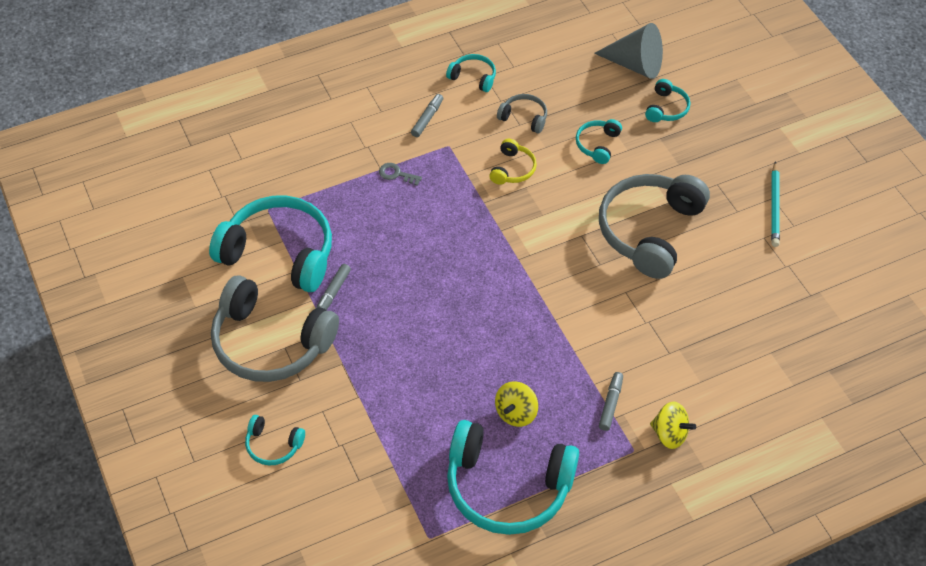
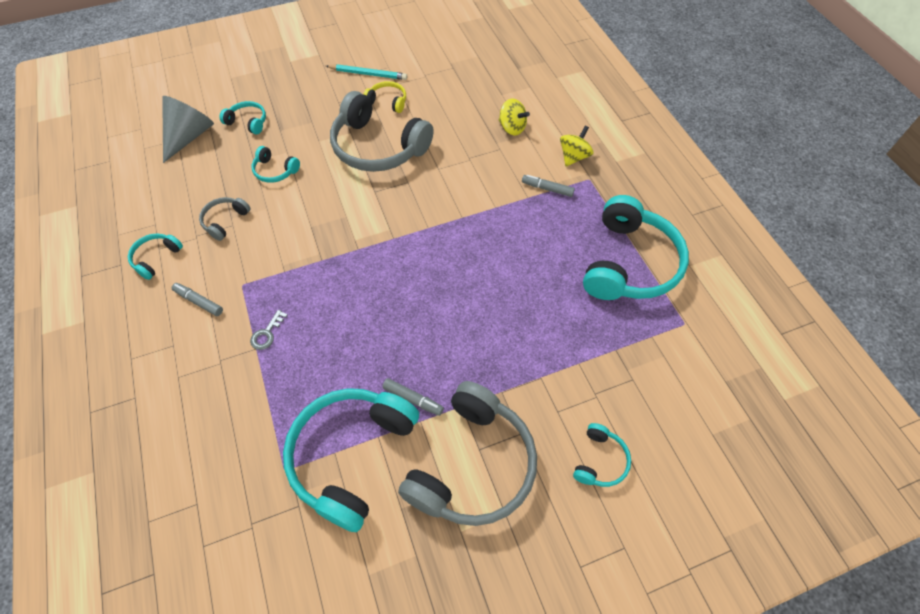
camera: 85 degrees left, 5 degrees up
yellow headphones [489,139,537,185] -> yellow headphones moved to [363,81,406,113]
yellow spinning top [495,381,538,427] -> yellow spinning top moved to [499,99,530,135]

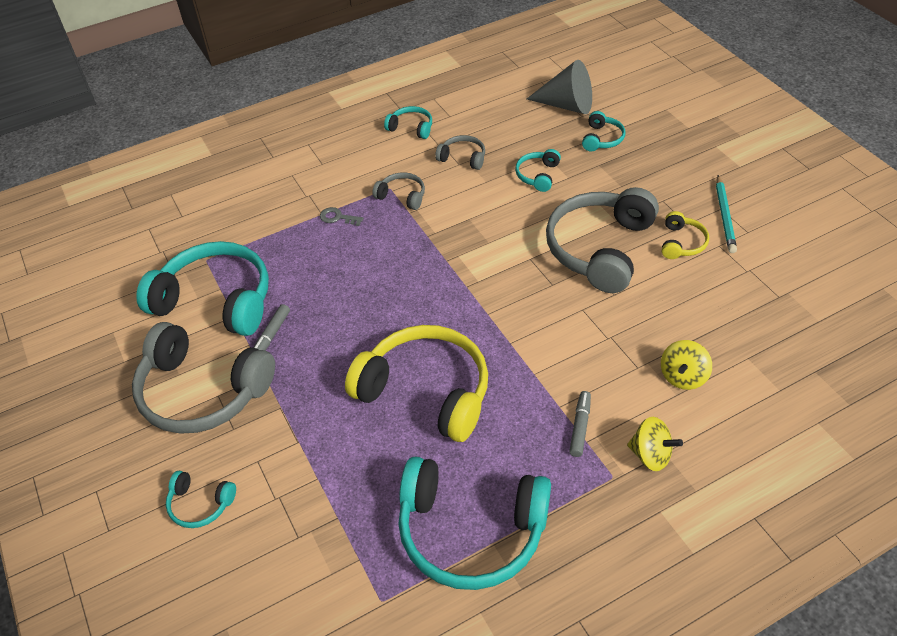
camera: 85 degrees right, 10 degrees down
grey marker [171,283,223,316] -> none
none -> yellow headphones [345,325,488,442]
none -> grey headphones [372,172,425,210]

